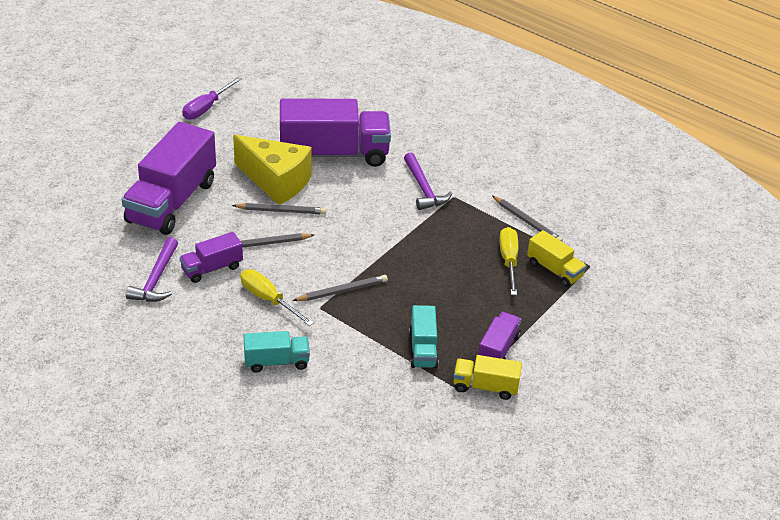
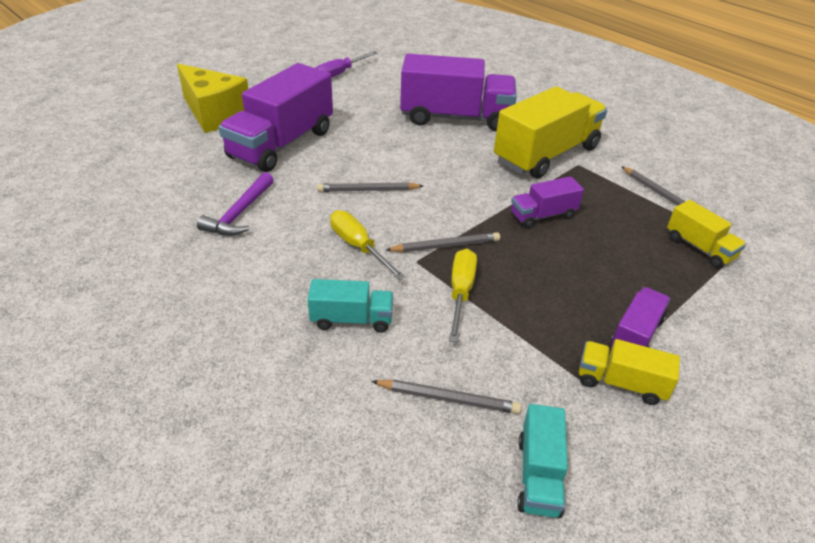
camera: 10 degrees right, 0 degrees up
purple truck [179,232,243,283] -> purple truck moved to [511,176,584,228]
grey pencil [232,203,326,215] -> grey pencil moved to [371,380,521,414]
yellow cheese [233,135,312,205] -> yellow cheese moved to [177,64,248,133]
purple hammer [404,152,452,210] -> yellow truck [494,86,607,179]
turquoise truck [409,305,438,368] -> turquoise truck moved to [517,404,568,518]
yellow screwdriver [499,227,518,295] -> yellow screwdriver moved to [449,249,477,342]

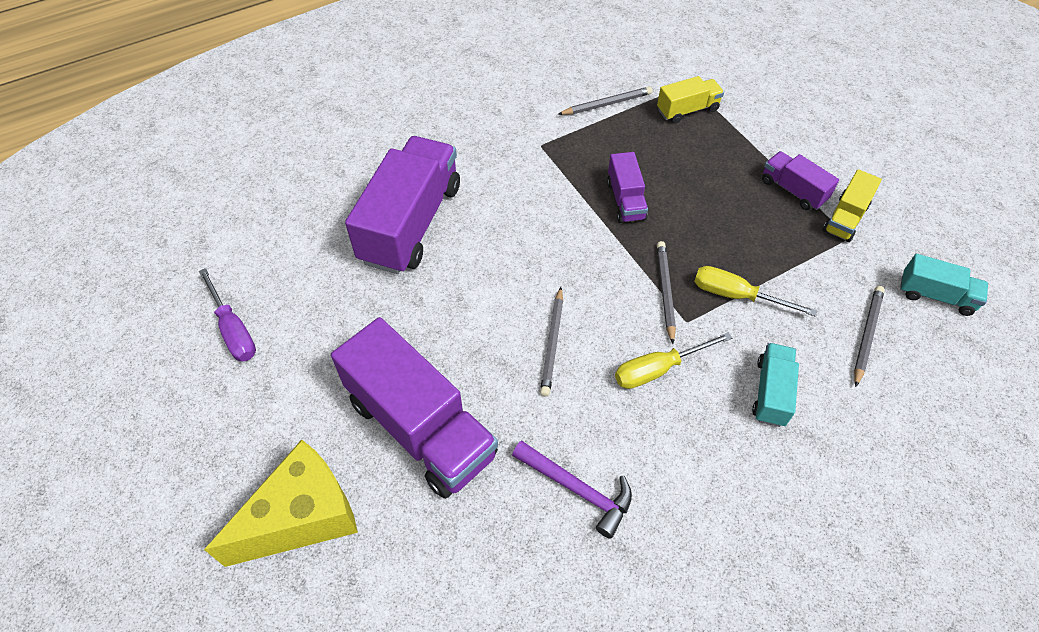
camera: 75 degrees left, 15 degrees up
yellow truck [494,86,607,179] -> none

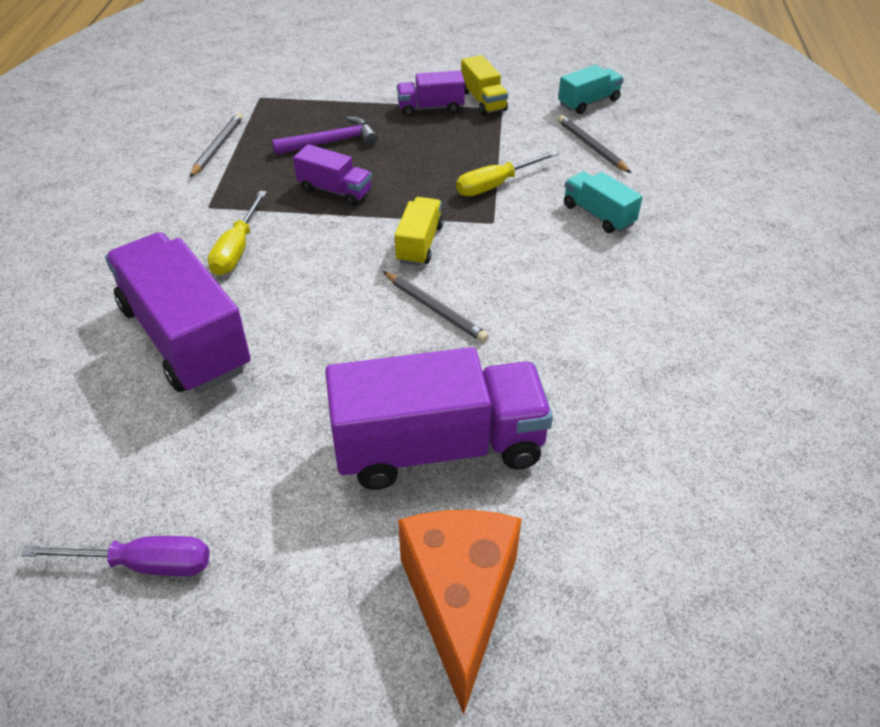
camera: 55 degrees left, 10 degrees down
yellow cheese [204,440,358,567] -> orange cheese [398,510,522,715]
purple hammer [512,440,632,539] -> purple hammer moved to [272,116,378,155]
yellow screwdriver [615,332,732,389] -> yellow screwdriver moved to [208,191,267,275]
yellow truck [657,76,724,123] -> yellow truck moved to [395,197,443,266]
grey pencil [657,241,676,344] -> none

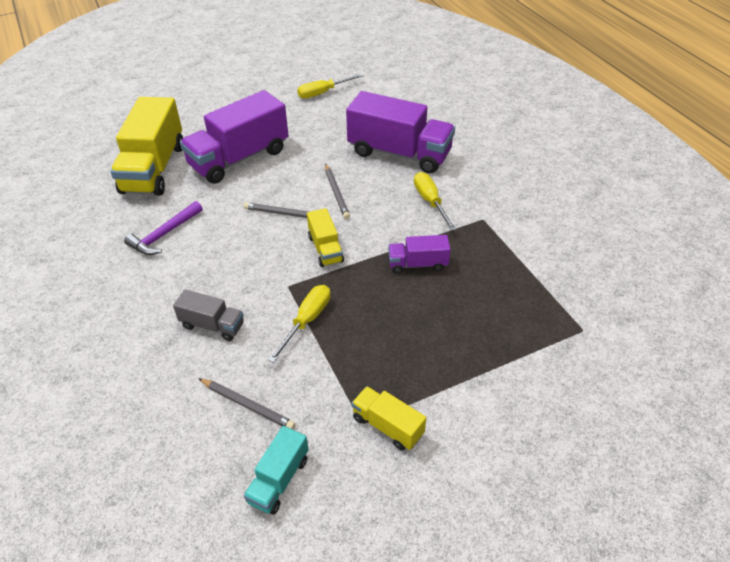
camera: 150 degrees right, 0 degrees up
purple screwdriver [21,536,210,576] -> yellow screwdriver [297,74,364,99]
grey pencil [190,113,243,177] -> grey pencil moved to [325,164,350,219]
purple hammer [272,116,378,155] -> purple hammer moved to [124,201,203,255]
purple truck [397,71,465,117] -> none
orange cheese [398,510,522,715] -> none
turquoise truck [564,172,643,233] -> grey truck [173,289,244,341]
none -> yellow truck [110,97,183,196]

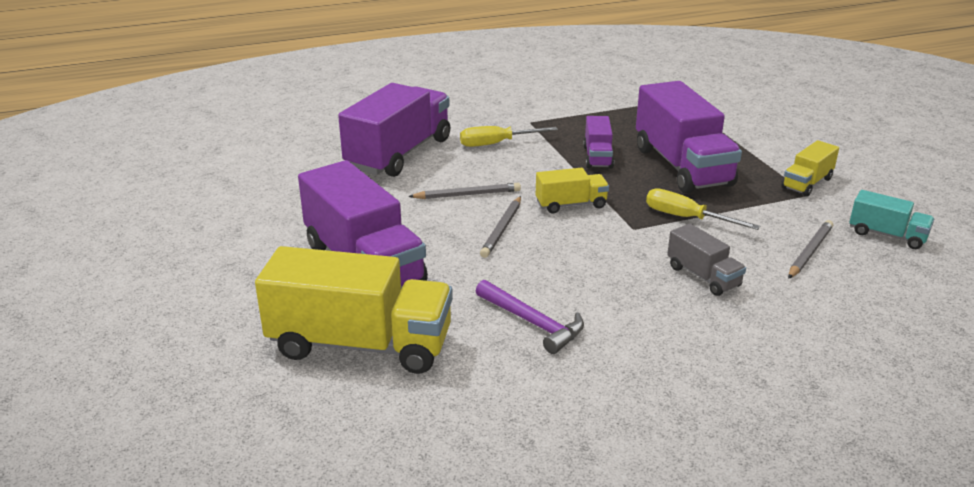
camera: 85 degrees left, 15 degrees down
grey truck [173,289,244,341] -> grey truck turned 120 degrees clockwise [667,223,746,296]
yellow screwdriver [297,74,364,99] -> none
none -> purple truck [636,81,742,194]

